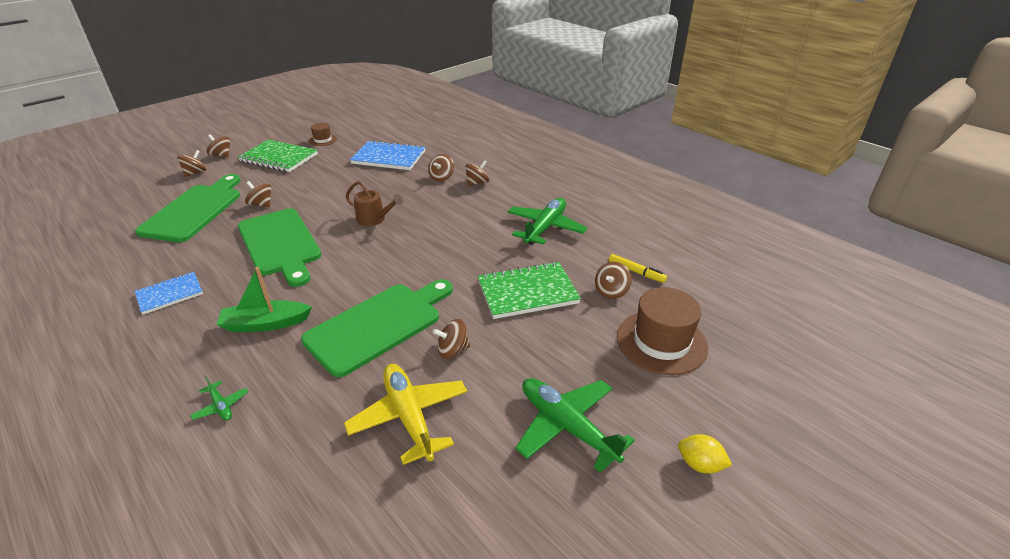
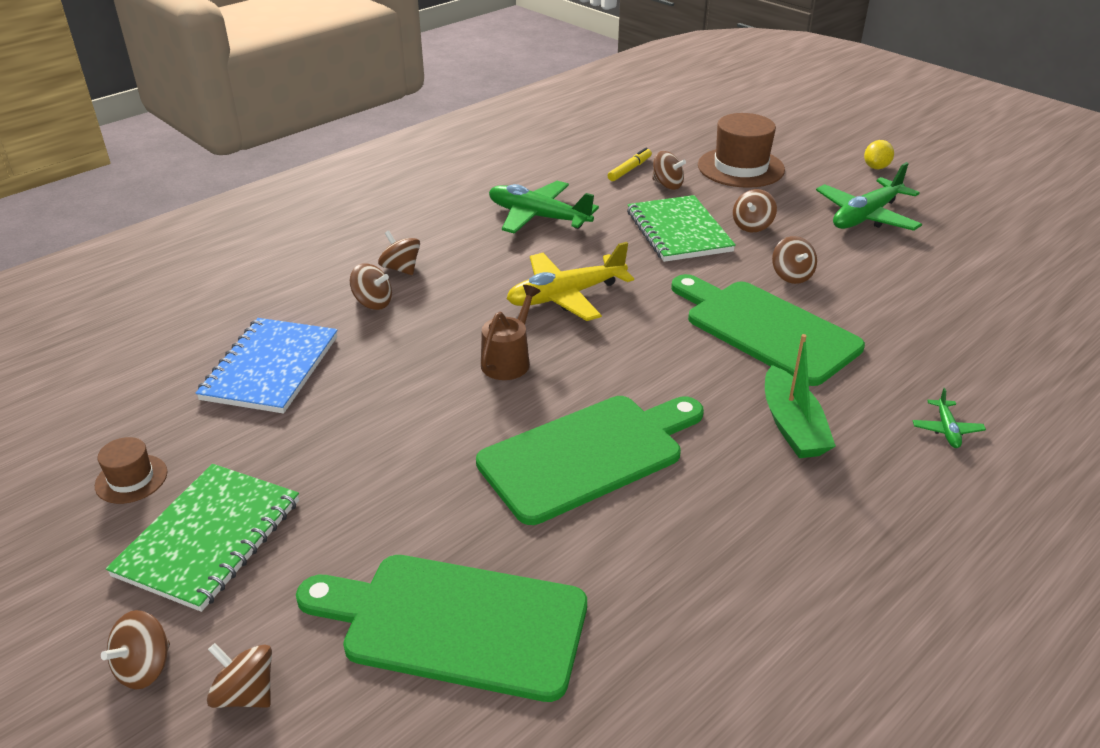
camera: 90 degrees left, 0 degrees up
blue notebook [135,272,203,314] -> none
green plane [190,377,248,420] -> green plane turned 135 degrees clockwise [913,388,986,448]
brown spinning top [245,181,272,207] -> brown spinning top moved to [733,189,777,232]
yellow plane [344,364,467,465] -> yellow plane moved to [506,242,634,321]

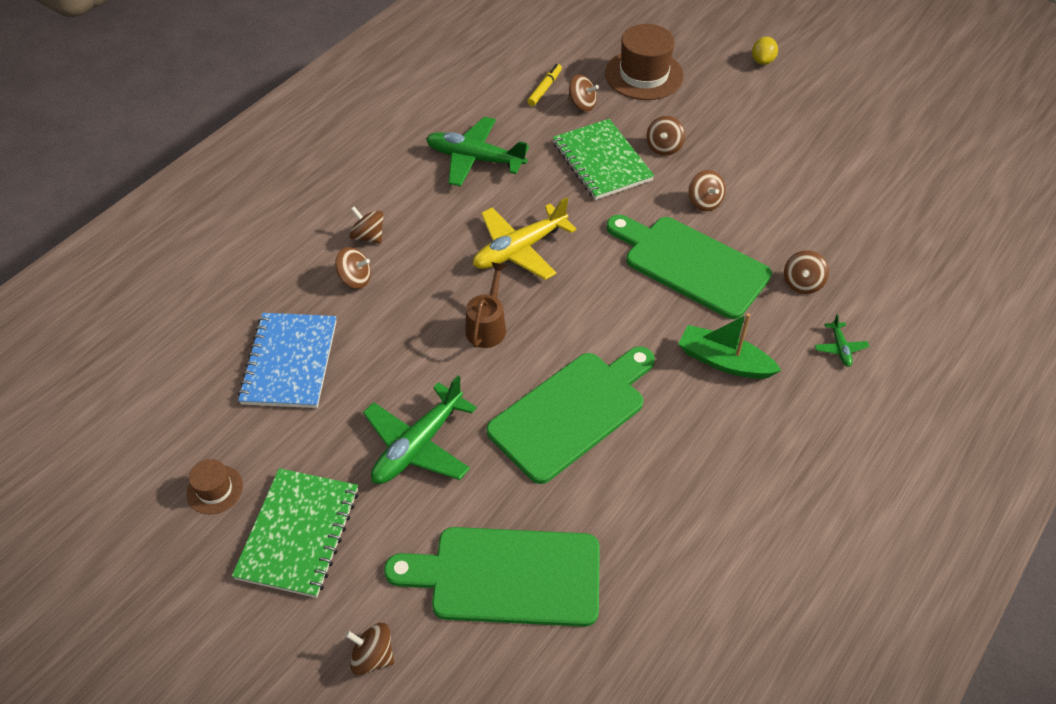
camera: 10 degrees left, 15 degrees up
brown spinning top [101,610,170,689] -> brown spinning top moved to [784,250,829,294]
green boat [765,334,836,458] -> green boat turned 135 degrees clockwise [678,313,782,379]
green plane [816,162,922,231] -> green plane moved to [363,376,477,484]

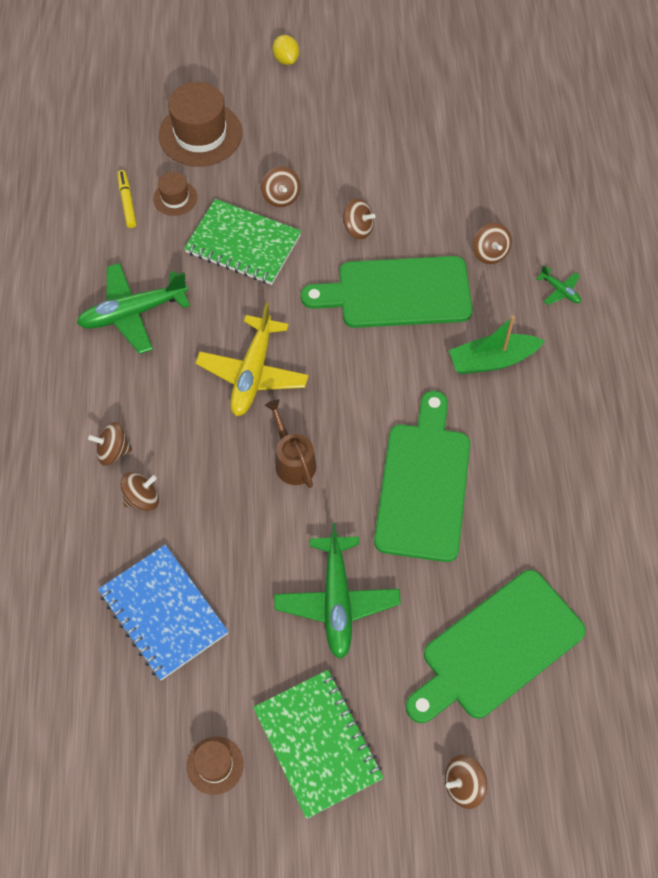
camera: 40 degrees left, 10 degrees up
brown spinning top [568,75,599,111] -> brown hat [153,172,197,216]

